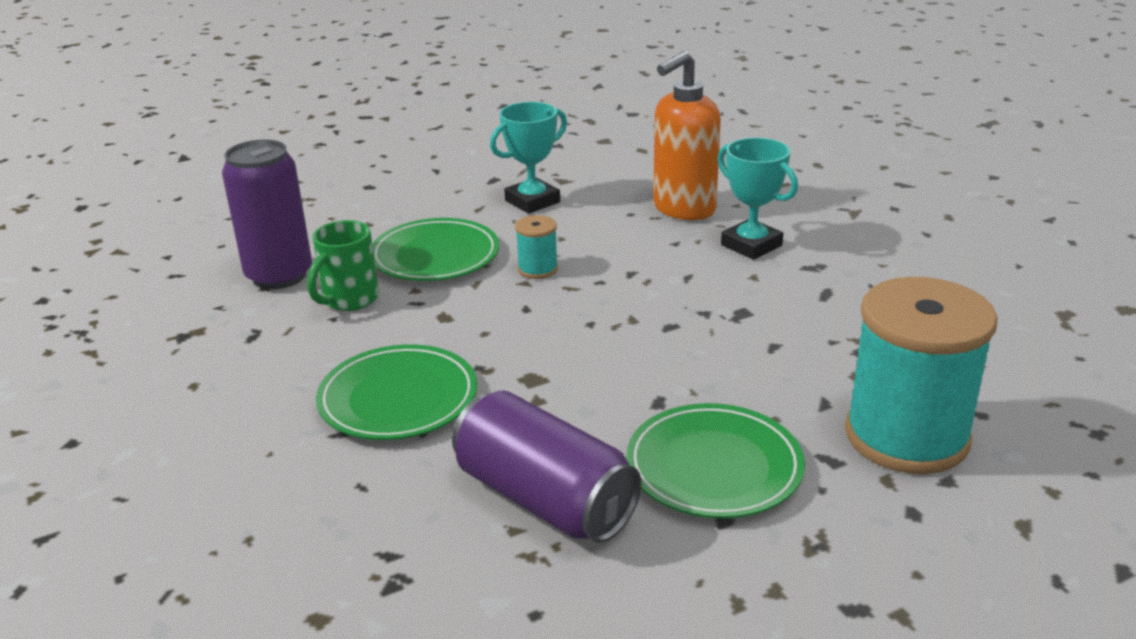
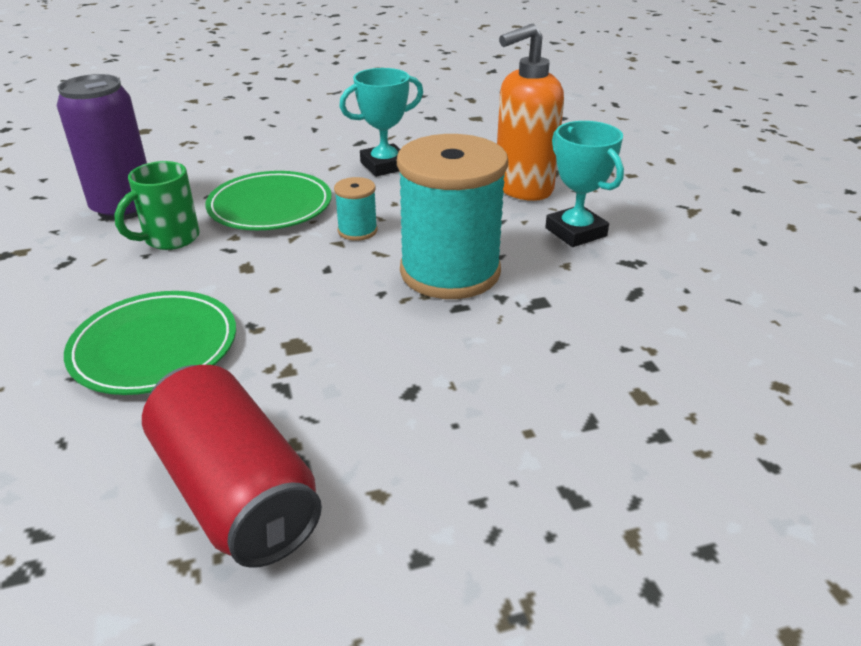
camera: 10 degrees right, 5 degrees up
purple can [452,391,641,543] -> red can [142,365,322,568]
green plate [626,403,805,518] -> none
turquoise spool [845,277,998,474] -> turquoise spool moved to [397,134,508,299]

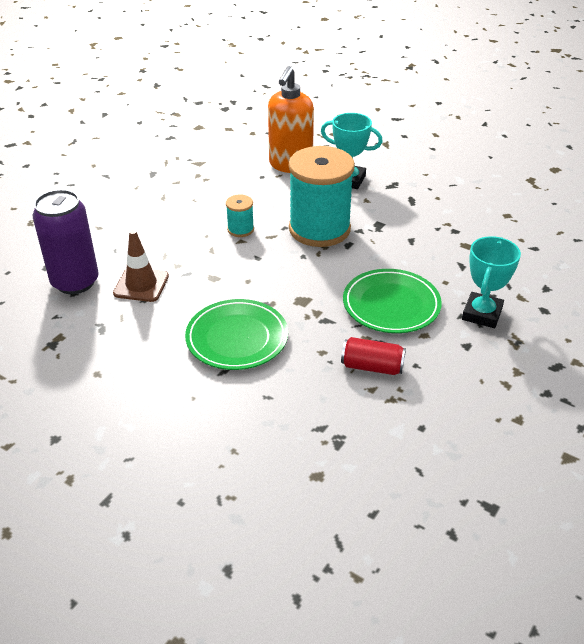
camera: 40 degrees left, 5 degrees up
green mug [114,161,200,250] -> brown traffic cone [113,230,169,302]
red can [142,365,322,568] -> red can [341,337,406,375], size x0.56
green plate [205,171,332,230] -> green plate moved to [343,269,442,333]
turquoise trophy [339,68,423,177] -> turquoise trophy moved to [462,236,521,328]

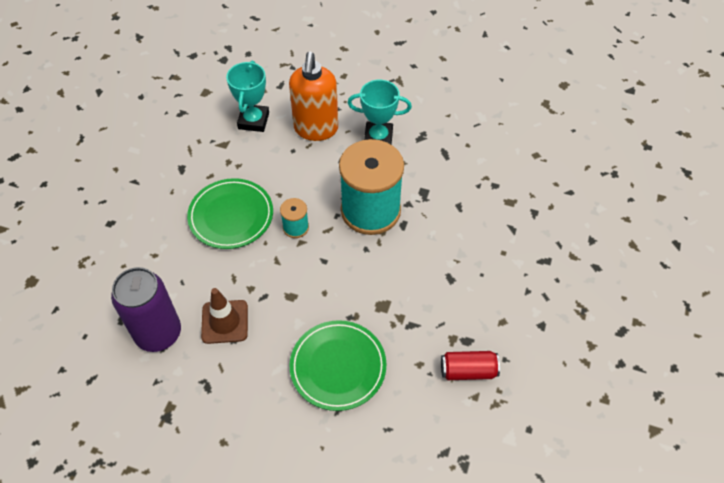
camera: 15 degrees left, 15 degrees up
green plate [343,269,442,333] -> green plate moved to [187,178,273,249]
turquoise trophy [462,236,521,328] -> turquoise trophy moved to [226,61,269,132]

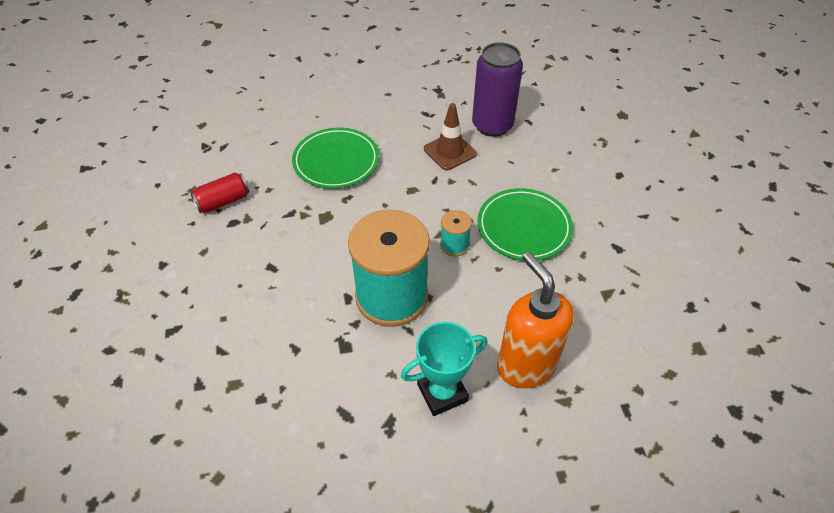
camera: 150 degrees right, 5 degrees down
turquoise trophy [226,61,269,132] -> none

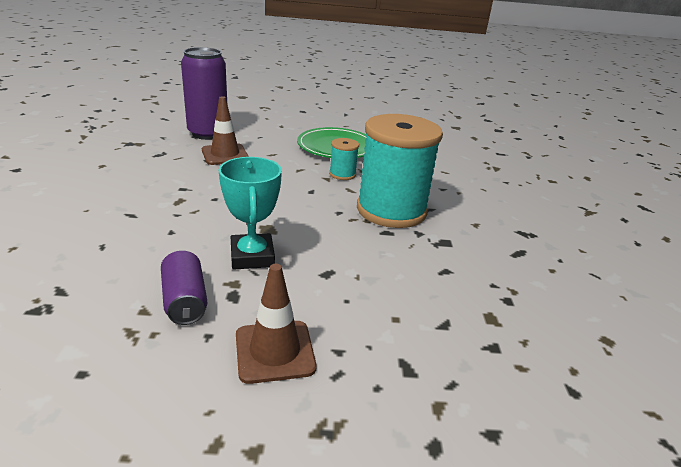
camera: 80 degrees left, 20 degrees down
red can [190,172,249,213] -> purple can [161,250,207,325]
green plate [292,128,379,188] -> none
turquoise trophy [401,322,488,416] -> turquoise trophy moved to [219,157,282,270]
orange soap dispenser [497,252,574,388] -> none
none -> brown traffic cone [236,264,316,384]

